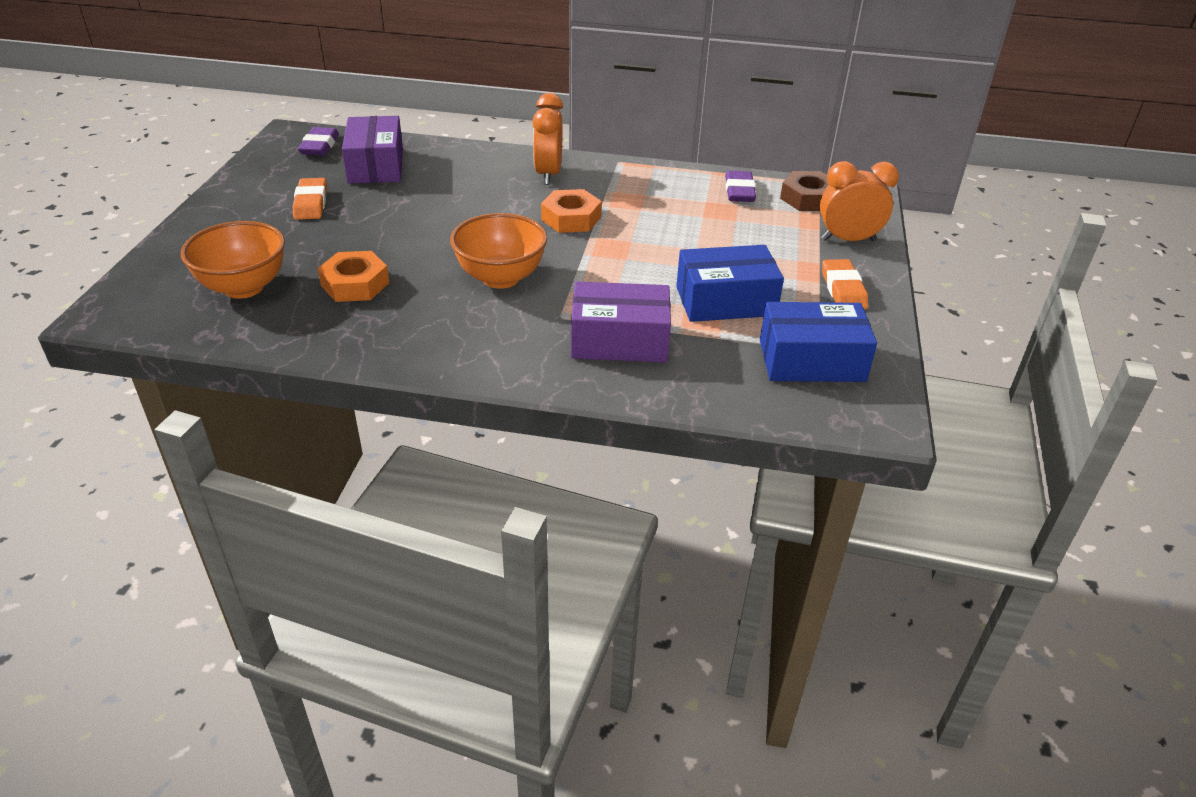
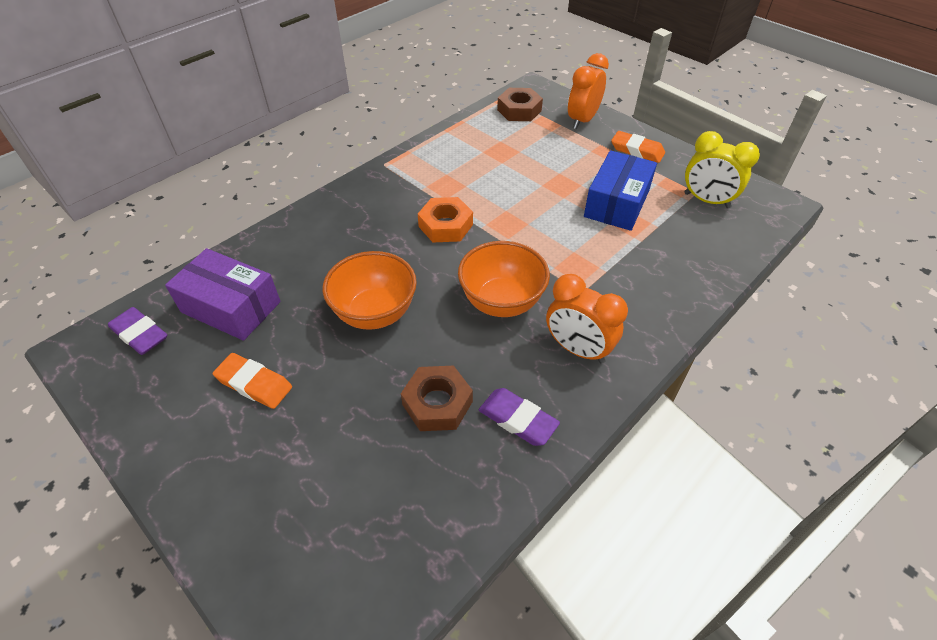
camera: 55 degrees left, 10 degrees up
orange bowl [181,221,285,299] -> orange bowl moved to [323,251,417,330]
orange nut [317,251,389,302] -> brown nut [401,366,473,431]
orange clock [532,93,563,185] -> orange clock moved to [546,274,628,364]
purple box [571,281,671,362] -> none
purple eraser [725,171,756,202] -> purple eraser moved to [479,388,560,446]
blue box [760,302,877,382] -> yellow clock [684,131,760,209]

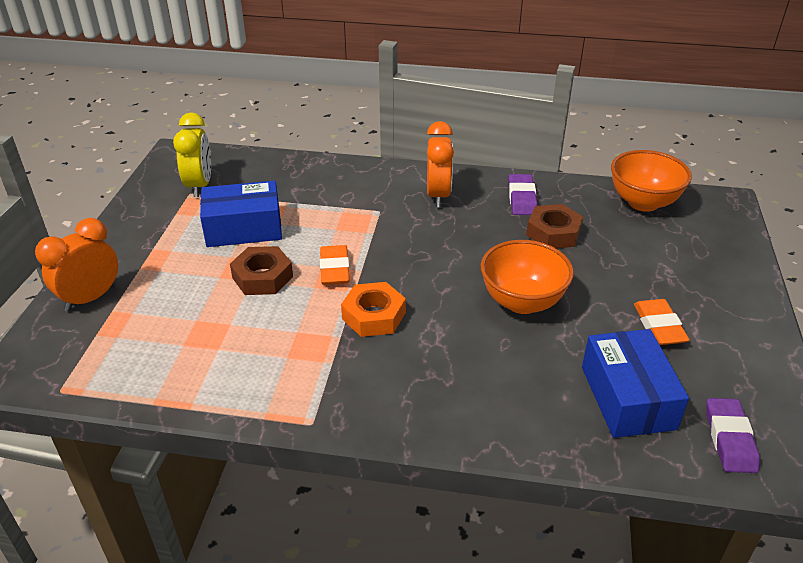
camera: 125 degrees left, 10 degrees down
purple box [165,248,281,341] -> blue box [582,329,689,438]
orange bowl [458,241,550,317] -> orange bowl moved to [611,150,692,212]
brown nut [497,88,543,121] -> brown nut moved to [230,246,293,295]
orange clock [568,53,609,129] -> orange clock turned 135 degrees clockwise [35,218,118,312]
orange eraser [611,131,665,163] -> orange eraser moved to [320,245,350,285]

